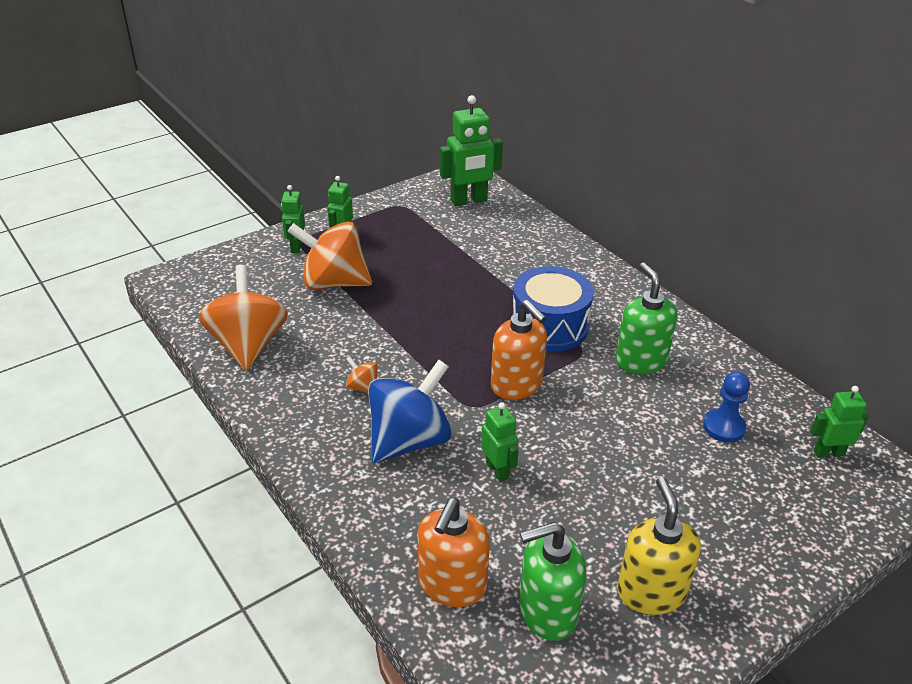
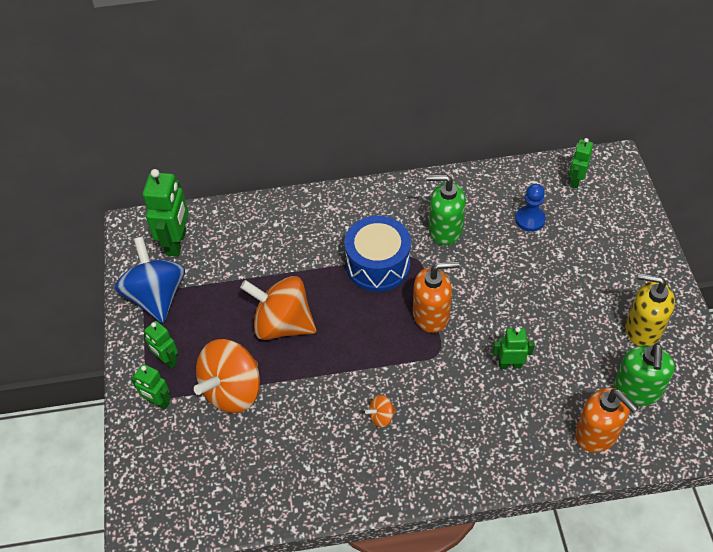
camera: 60 degrees left, 15 degrees up
orange spinning top [198,265,288,371] -> orange spinning top moved to [240,276,316,340]
blue spinning top [368,360,451,463] -> blue spinning top moved to [115,237,185,323]

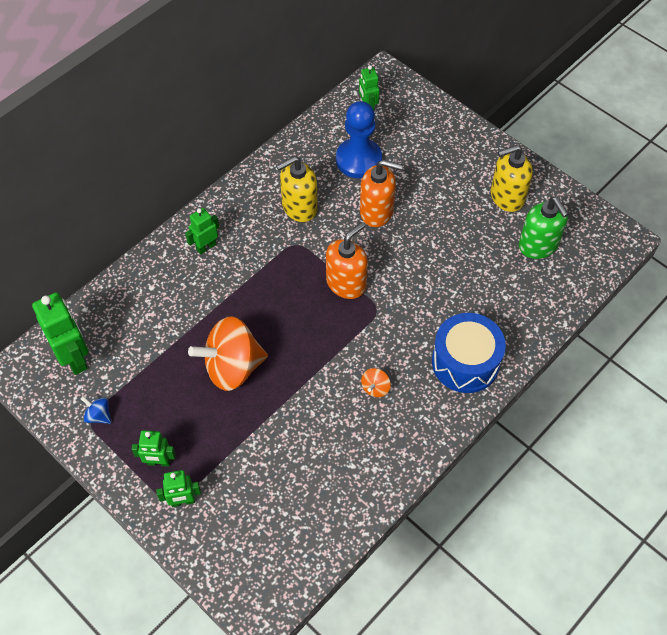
camera: 40 degrees left, 5 degrees up
blue spinning top [115,237,185,323] -> blue spinning top [81,396,111,424], size x0.42
orange spinning top [194,339,260,413] -> none
blue drum [344,216,411,292] -> blue drum moved to [432,313,506,393]
green soap dispenser [426,175,466,245] -> yellow soap dispenser [276,156,318,222]
green robot [492,327,535,369] -> green robot moved to [185,208,219,254]
blue pawn [515,184,546,232] -> blue pawn [336,101,382,178], size x1.62
orange soap dispenser [575,388,638,453] -> orange soap dispenser moved to [360,160,403,227]

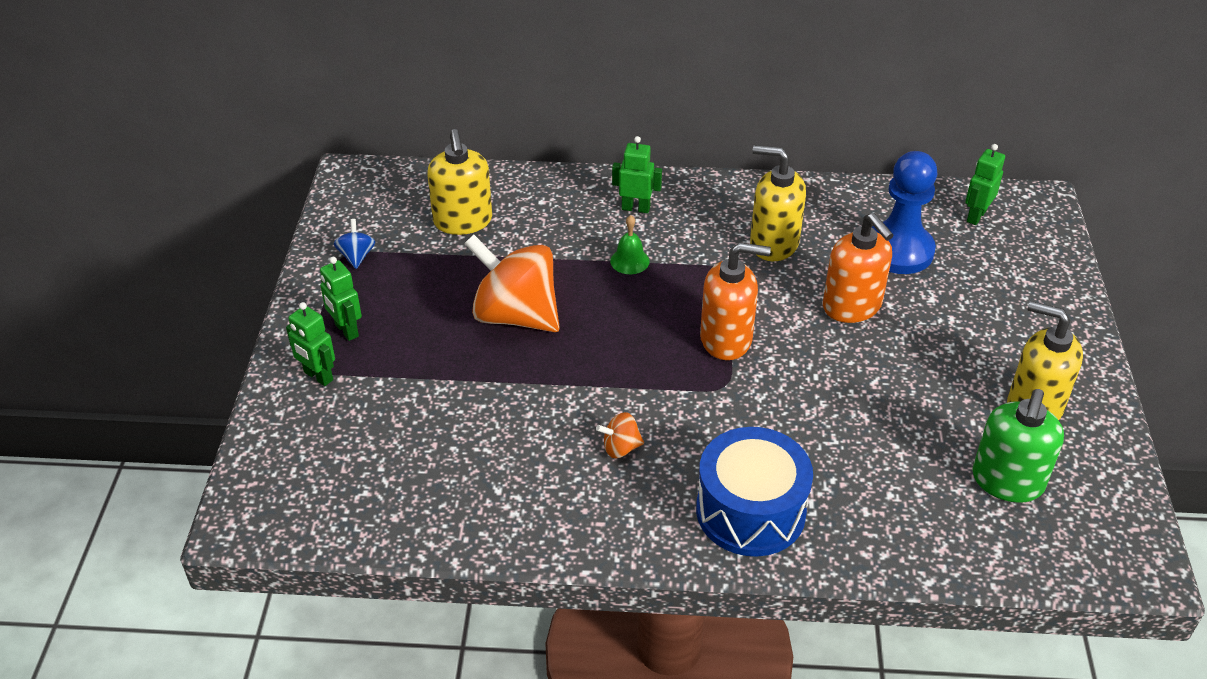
camera: 50 degrees right, 15 degrees down
green robot [32,292,89,375] -> none
none -> yellow soap dispenser [427,129,492,235]
none -> green bell [610,215,649,274]

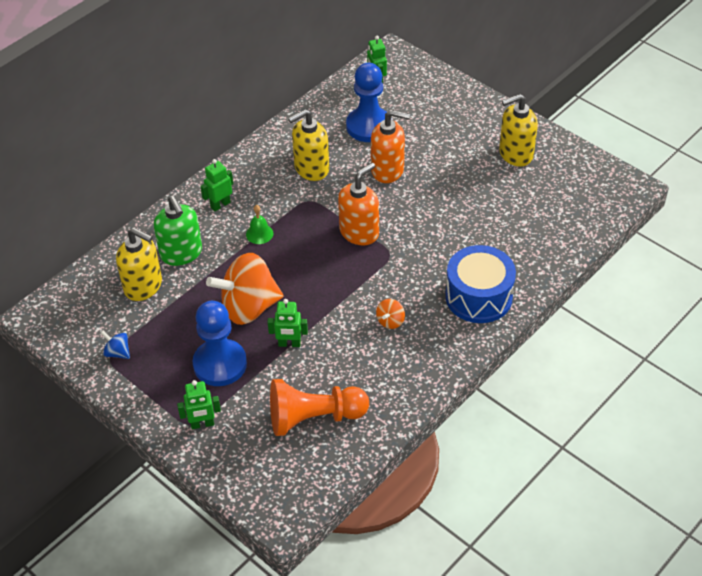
camera: 50 degrees left, 5 degrees up
green robot [320,257,362,341] -> green robot moved to [268,299,308,347]
green soap dispenser [972,389,1064,503] -> green soap dispenser moved to [154,196,202,266]
none -> blue pawn [192,301,247,386]
none -> orange pawn [270,379,369,436]

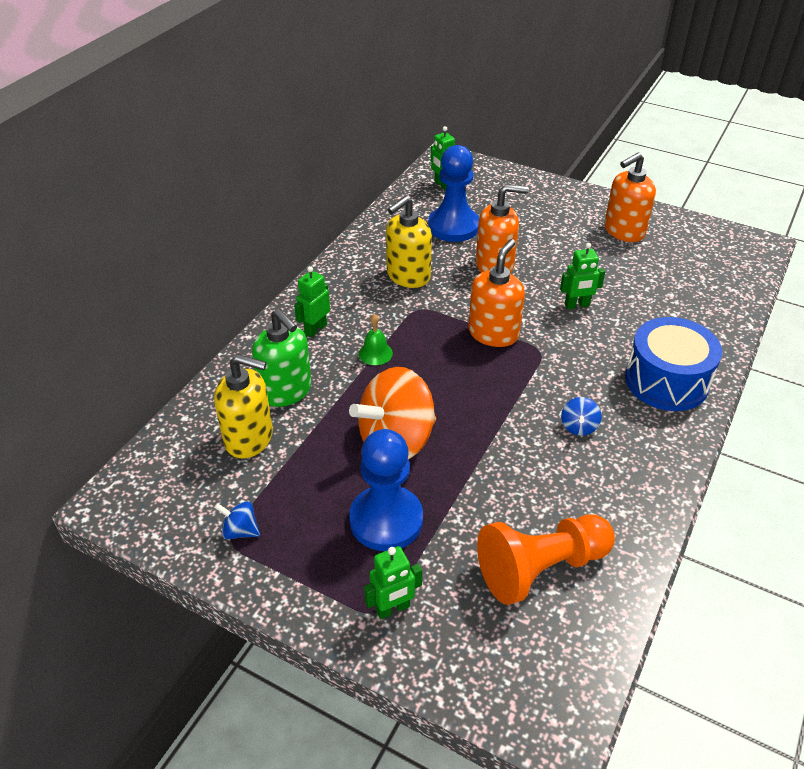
camera: 15 degrees left, 5 degrees down
green robot [268,299,308,347] -> green robot moved to [560,243,605,309]
orange spinning top [376,299,405,329] -> blue spinning top [561,397,602,436]
yellow soap dispenser [499,94,538,167] -> orange soap dispenser [604,152,656,242]

